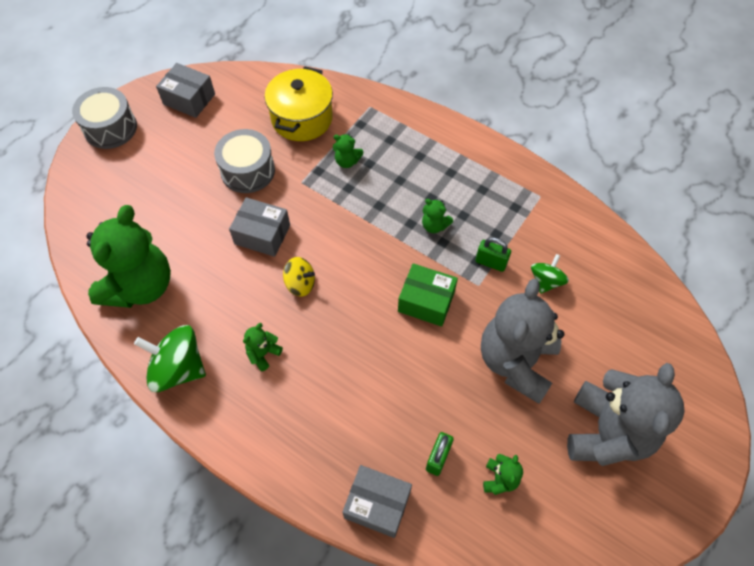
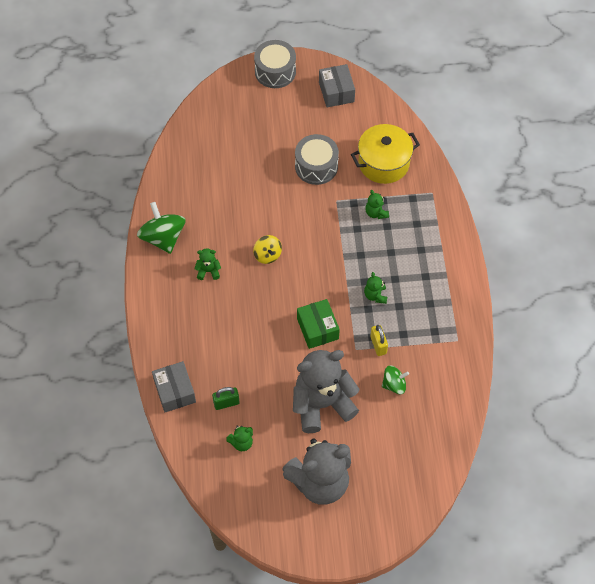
camera: 50 degrees right, 0 degrees up
green teddy bear [86,205,171,308] -> none
grey box [229,197,290,257] -> none
green padlock [475,237,511,272] -> yellow padlock [370,325,388,356]

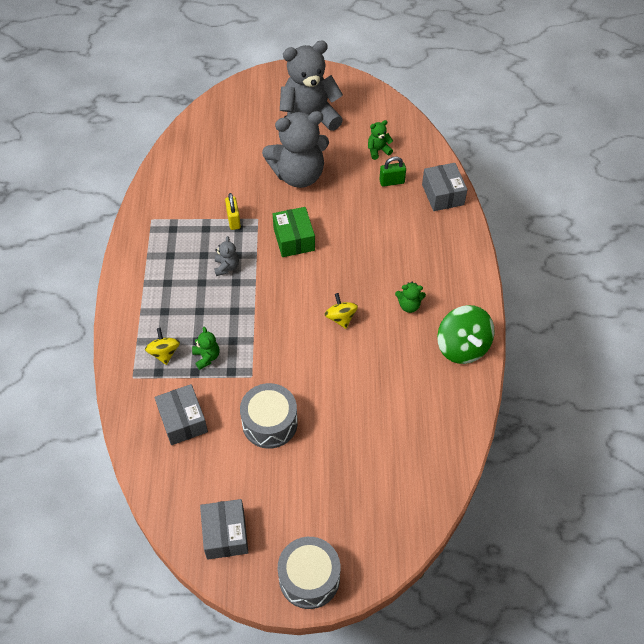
camera: 175 degrees left, 5 degrees down
yellow pot [351,124,420,184] -> grey box [155,384,208,445]
green teddy bear [364,272,387,304] -> grey teddy bear [214,236,239,276]
green spinning top [382,365,409,394] -> none
none -> yellow spinning top [145,328,180,365]

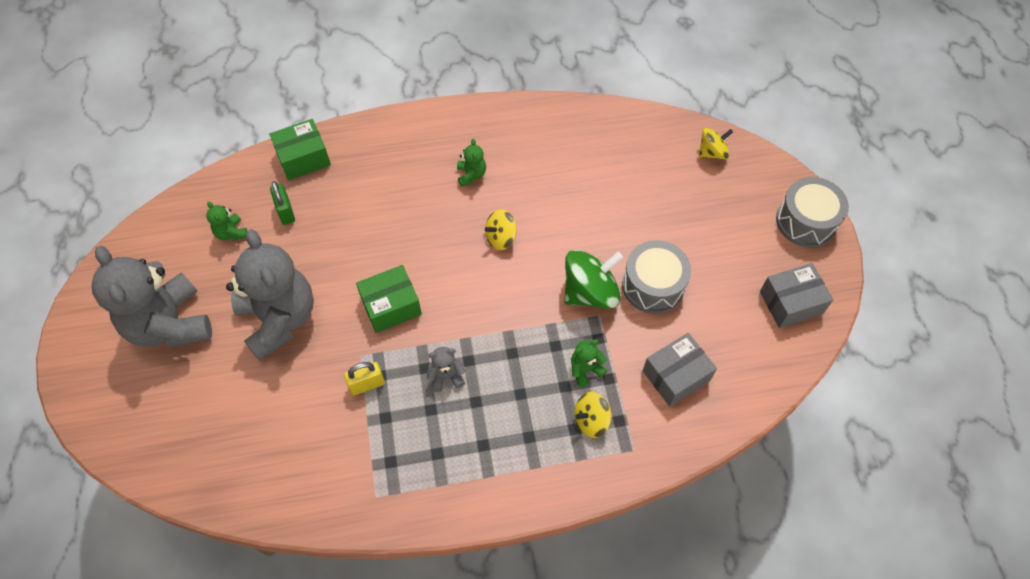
camera: 100 degrees left, 5 degrees up
grey box [422,163,467,211] -> green box [269,119,331,180]
green spinning top [437,305,495,364] -> green spinning top moved to [564,250,623,309]
none -> yellow spinning top [699,128,733,159]

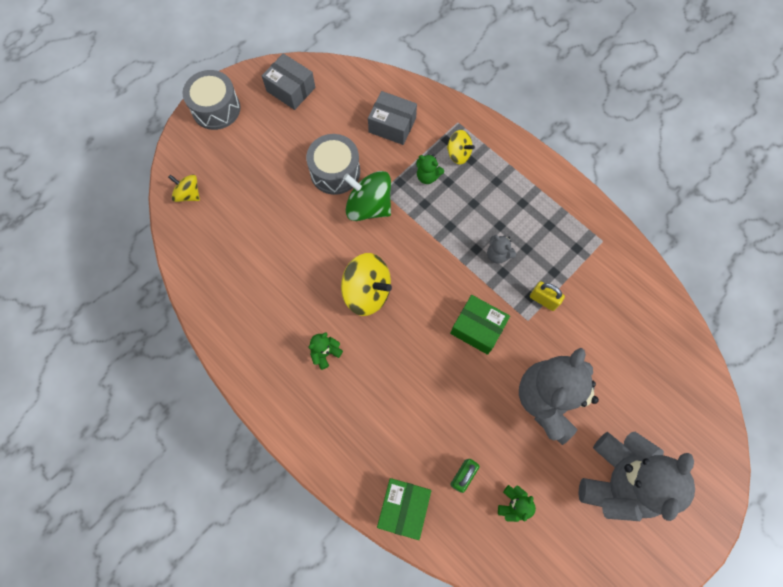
camera: 125 degrees left, 10 degrees up
green box [269,119,331,180] -> green box turned 75 degrees clockwise [377,478,431,540]
yellow spinning top [485,209,517,250] -> yellow spinning top [341,253,392,316], size x1.71

